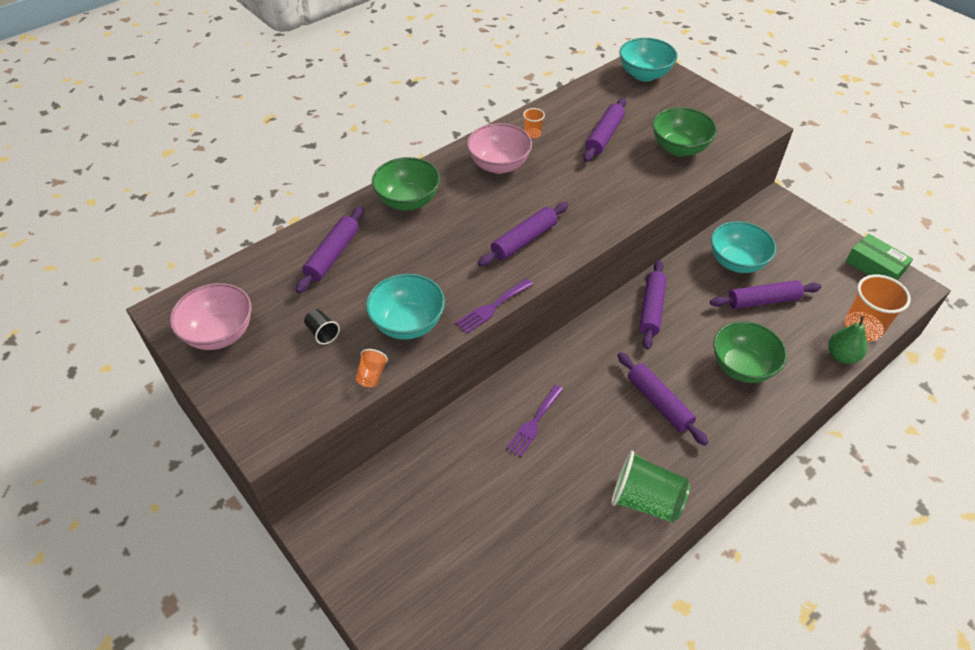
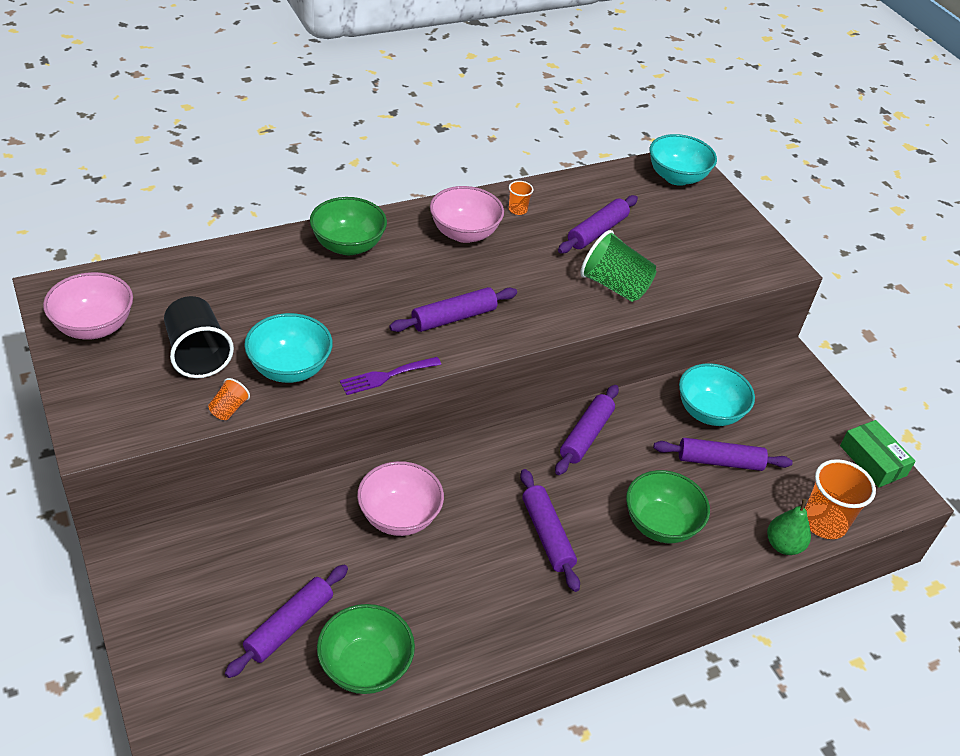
camera: 10 degrees right, 5 degrees down
purple rolling pin [296,206,364,293] -> purple rolling pin moved to [225,564,348,678]
black cup [304,309,340,345] -> black cup [164,296,234,378], size x2.07
purple fork [506,385,563,457] -> pink bowl [357,461,444,536]
green cup [611,450,690,522] -> green cup moved to [580,230,656,302]
green bowl [652,107,717,156] -> green bowl moved to [317,604,415,694]

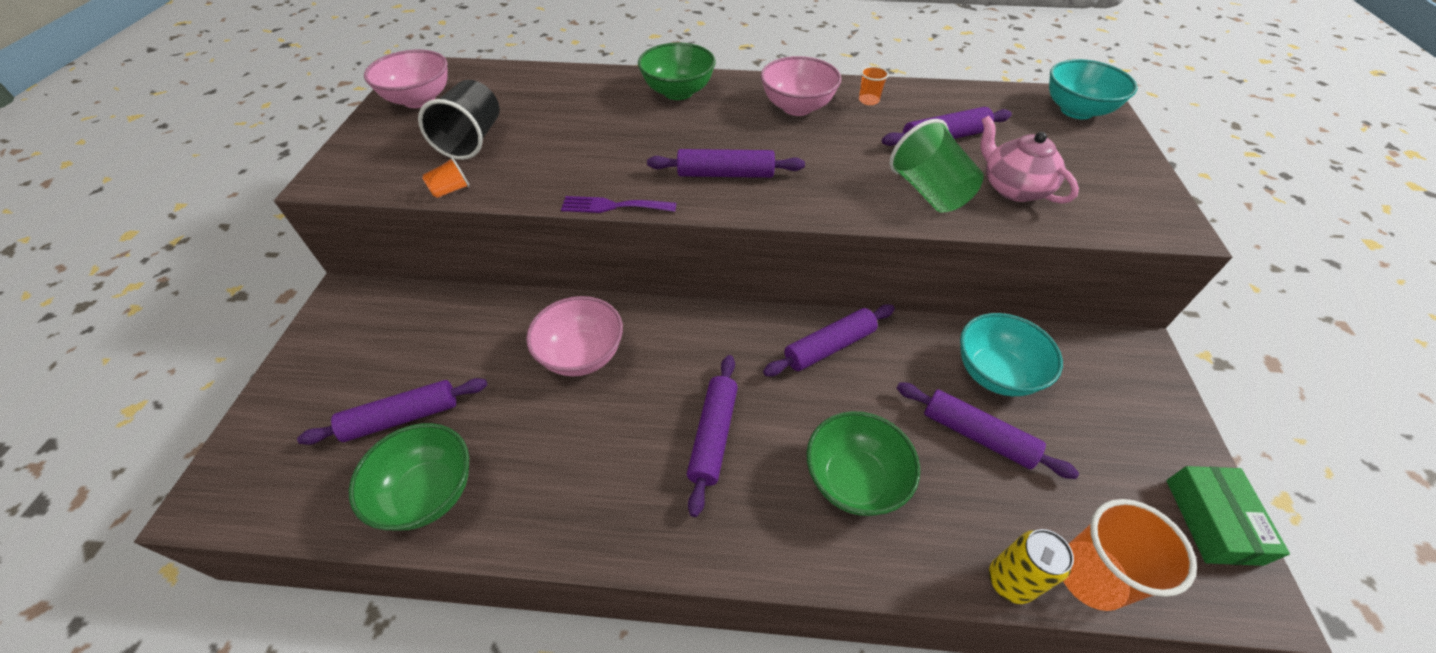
camera: 35 degrees right, 5 degrees up
turquoise bowl [244,313,333,383] -> none
green pear [767,499,811,555] -> yellow can [989,529,1074,604]
none -> pink teapot [981,116,1079,204]

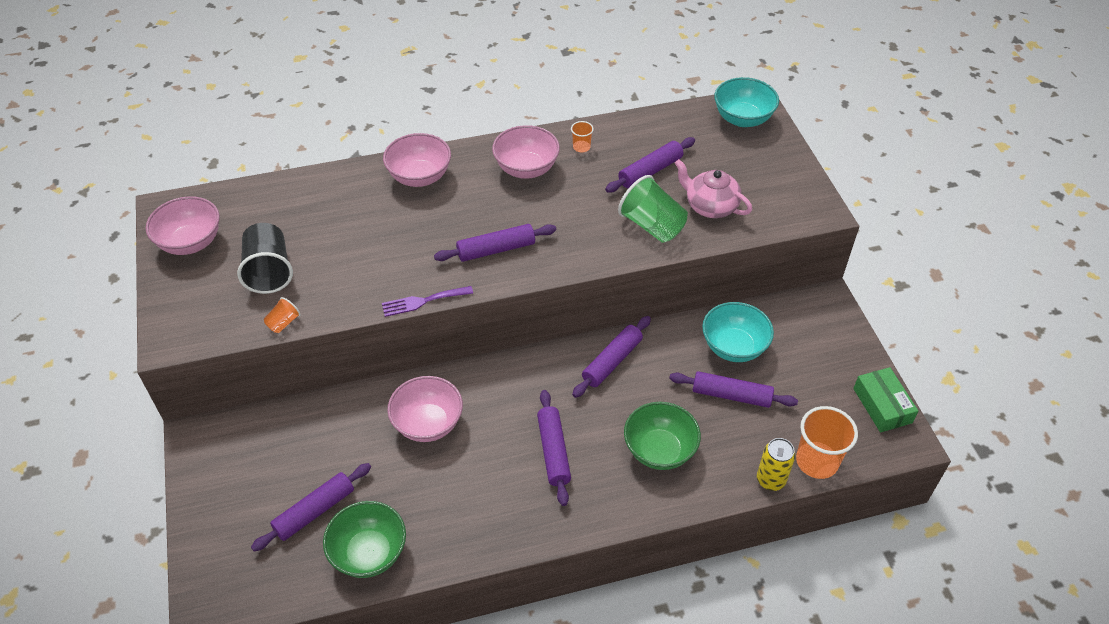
camera: 20 degrees left, 0 degrees up
green bowl [638,42,716,100] -> pink bowl [383,133,451,187]

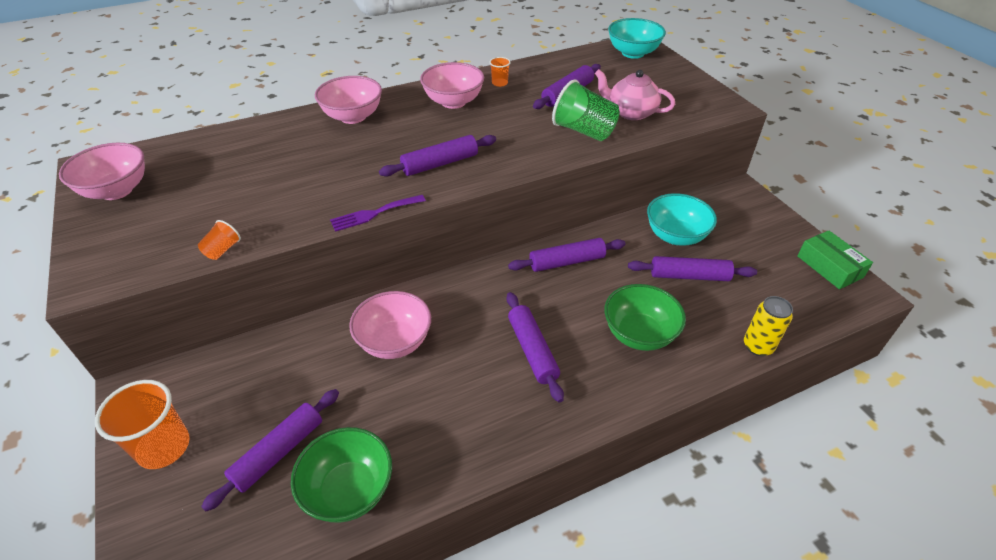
camera: 10 degrees left, 5 degrees down
black cup [237,223,293,294] -> none
purple rolling pin [572,316,651,398] -> purple rolling pin turned 45 degrees clockwise [508,238,626,272]
orange cup [796,406,858,479] -> orange cup moved to [95,380,190,469]

